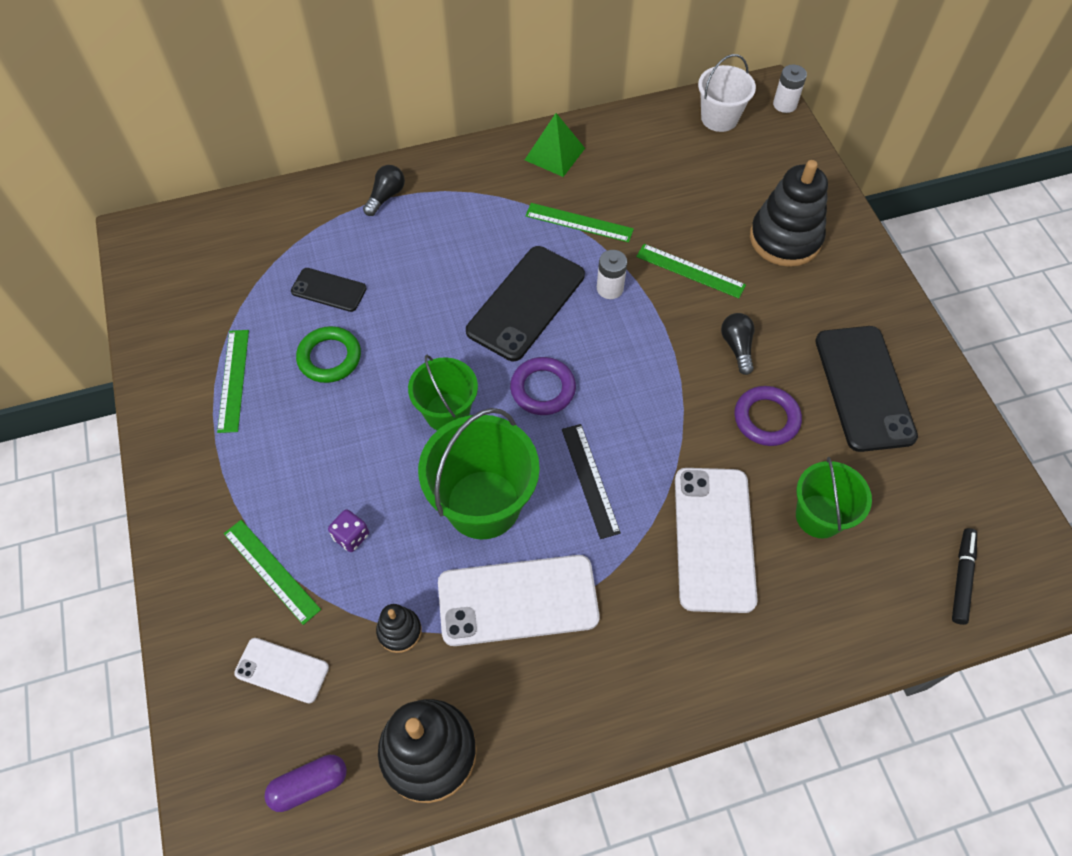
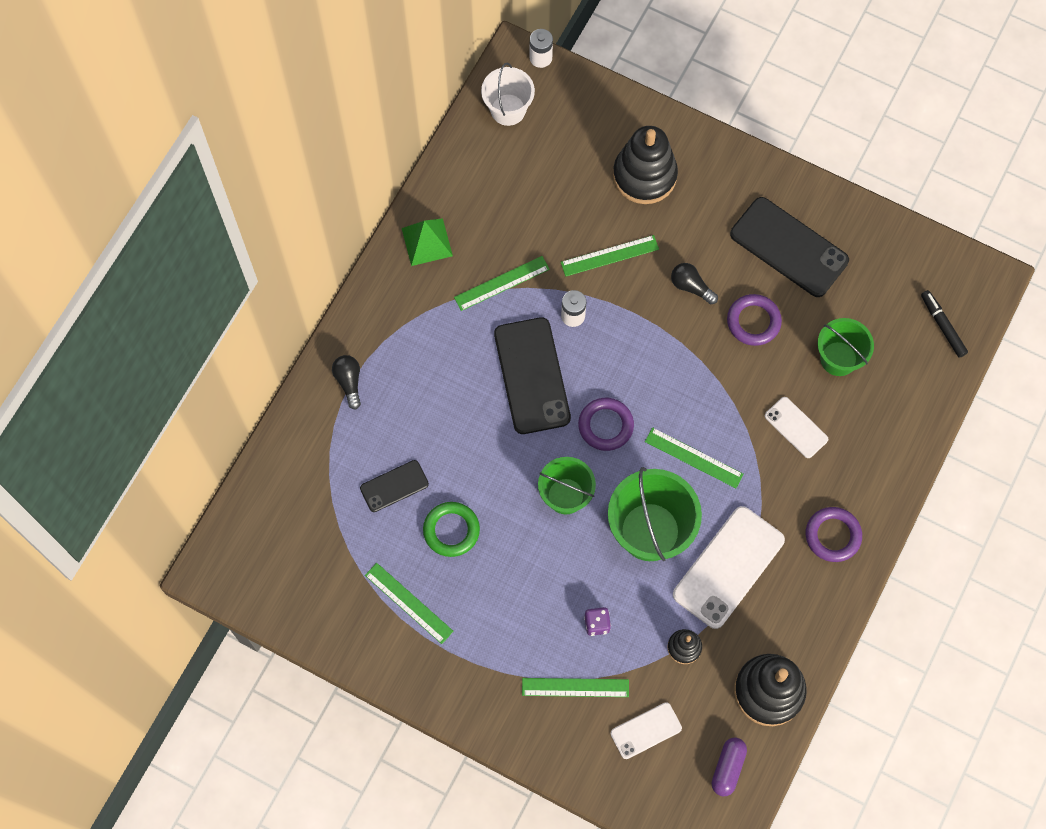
camera: 45 degrees left, 10 degrees up
black ruler [562,424,621,539] -> green ruler [645,427,744,488]
white phone [675,468,758,613] -> white phone [765,397,828,458], size x0.54
none -> purple ring [806,507,862,562]

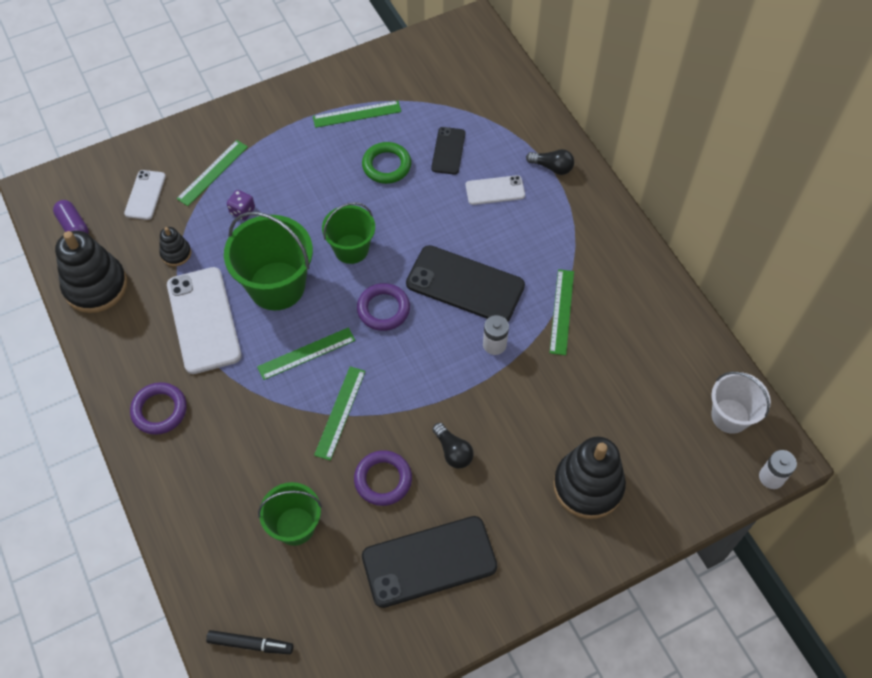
camera: 125 degrees right, 10 degrees down
green pyramid [402,218,453,266] -> none
green ruler [561,235,659,277] -> green ruler moved to [314,367,366,461]
black light bulb [671,263,718,304] -> black light bulb turned 75 degrees clockwise [433,423,473,469]
white phone [765,397,828,458] -> white phone moved to [466,175,525,205]

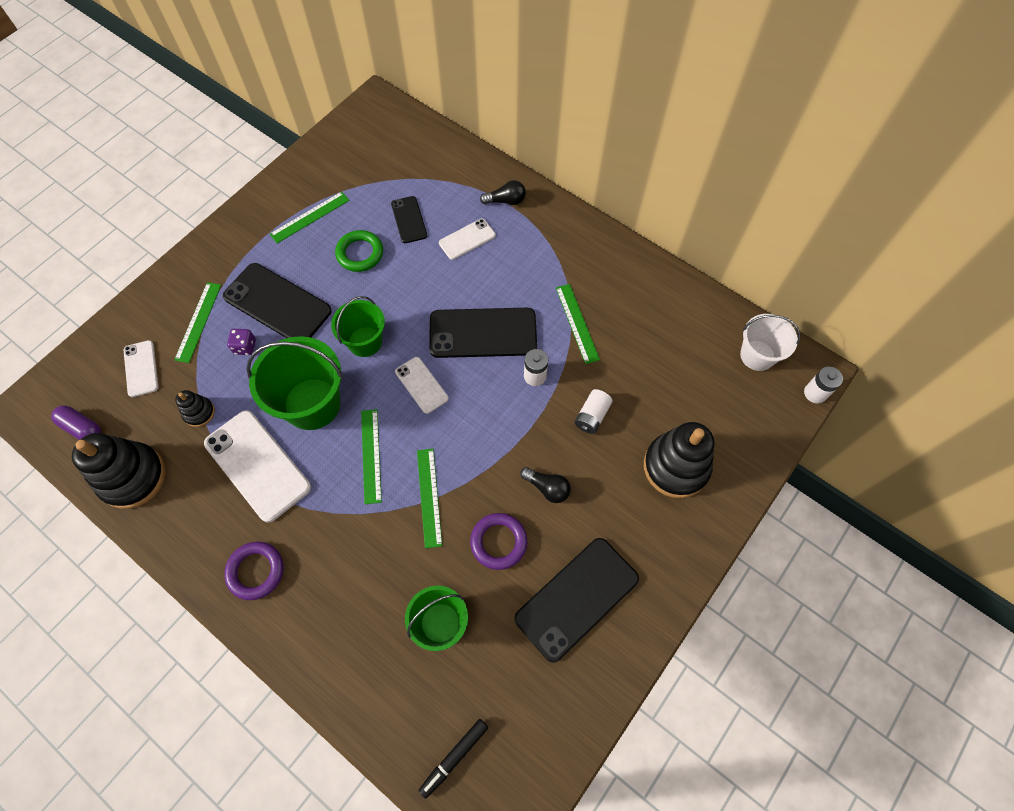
camera: 25 degrees left, 5 degrees up
black marker [206,630,293,654] -> black marker turned 150 degrees clockwise [418,719,488,799]
green ruler [257,327,355,380] -> green ruler turned 45 degrees counterclockwise [361,409,382,504]
purple ring [357,283,410,331] -> white phone [395,357,449,414]
none -> black phone [223,263,332,338]
none -> white battery [575,389,613,434]

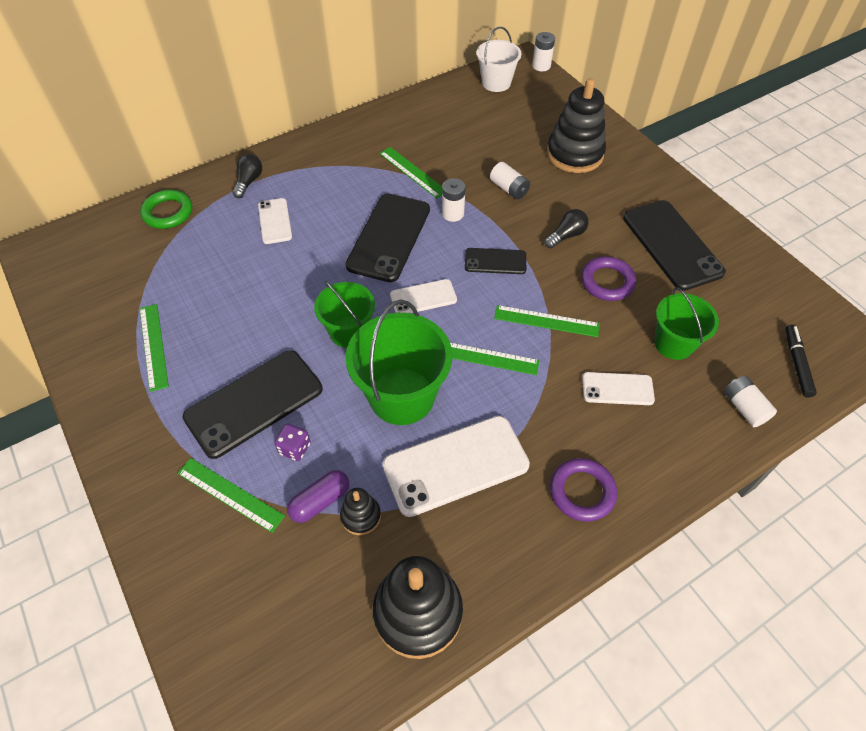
camera: 70 degrees left, 10 degrees down
purple capsule [51,406,101,440] -> purple capsule moved to [287,470,349,523]
white phone [124,340,159,397] -> white phone moved to [582,372,655,405]
green ring [335,230,383,272] -> green ring moved to [140,190,192,229]
black phone [391,196,427,243] -> black phone moved to [465,248,526,274]
black marker [418,719,488,799] -> black marker turned 150 degrees counterclockwise [785,324,817,398]
green ruler [556,284,600,364] -> green ruler turned 45 degrees clockwise [379,147,442,198]
none -> white battery [724,376,777,427]

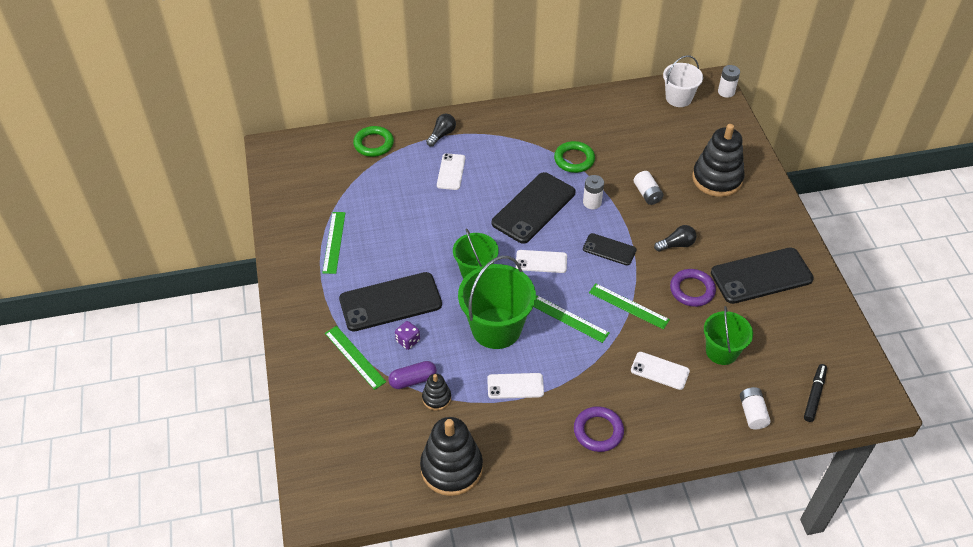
camera: 20 degrees right, 5 degrees down
green ruler [379,147,442,198] -> green ring [554,141,595,173]
white phone [382,416,530,517] -> white phone [487,373,544,399], size x0.54
black phone [623,200,726,291] -> black phone turned 75 degrees clockwise [711,247,814,304]

